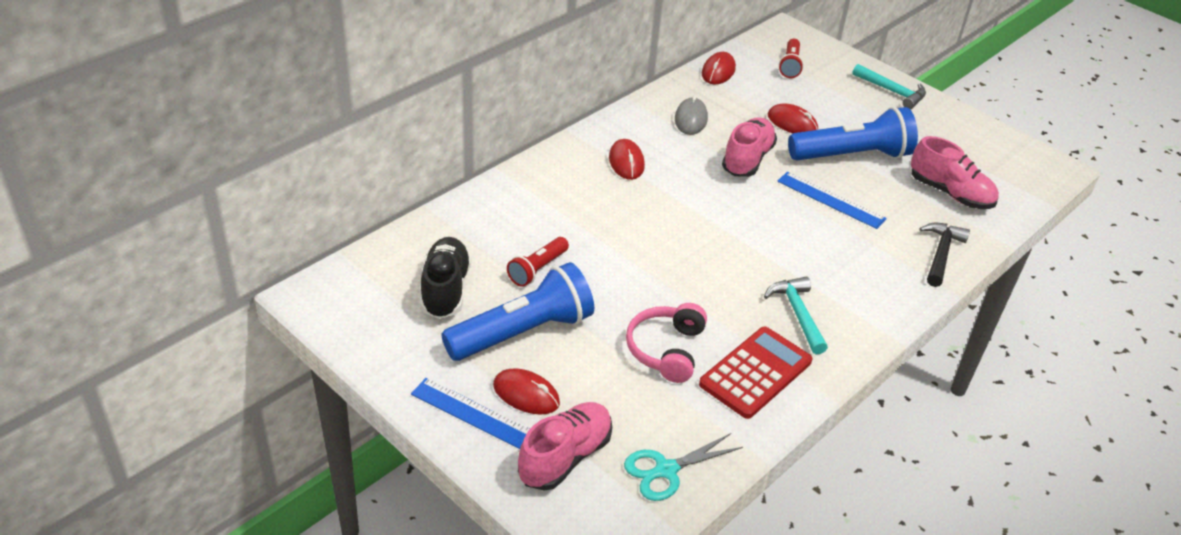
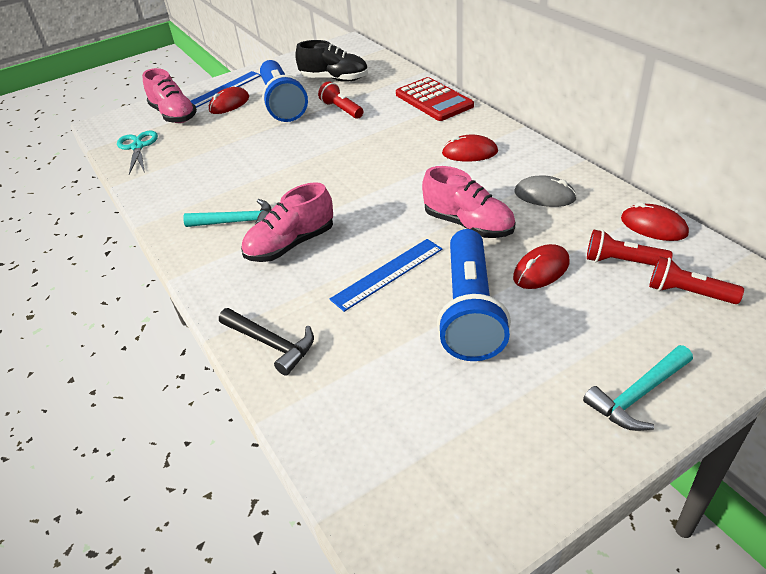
camera: 110 degrees right, 0 degrees up
pink headphones [626,303,707,383] -> none
red calculator [699,327,812,419] -> red calculator moved to [396,77,474,121]
pink shoe [911,136,999,209] -> pink shoe moved to [241,182,333,262]
none -> red flashlight [587,230,673,266]

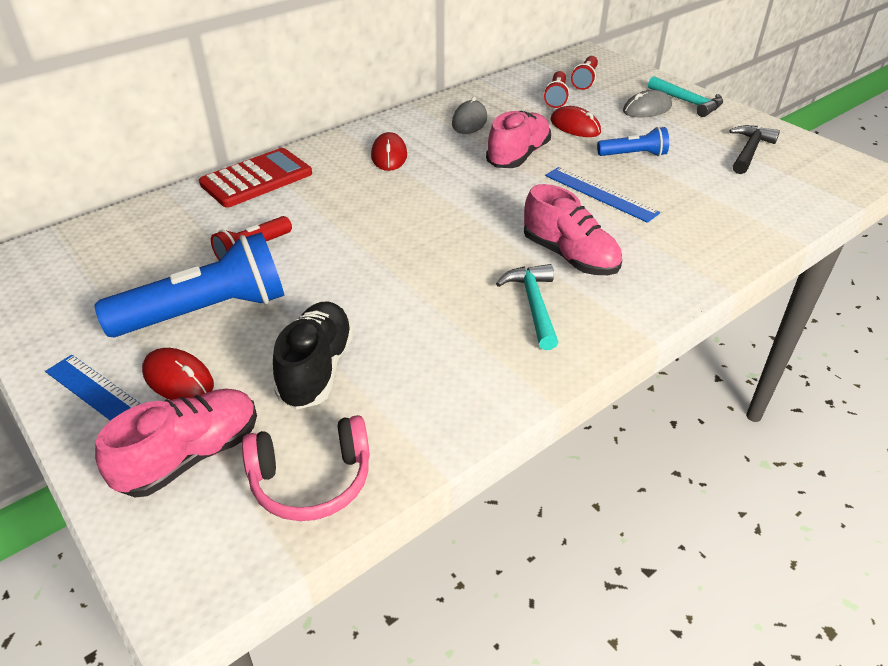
camera: 100 degrees left, 0 degrees up
turquoise scissors [117,131,158,175] -> pink headphones [242,415,370,521]
black hammer [219,308,314,376] -> black hammer moved to [729,125,780,174]
black shoe [295,40,368,82] -> black shoe moved to [273,301,354,410]
blue flashlight [437,229,511,361] -> blue flashlight [597,127,669,156], size x0.52
red mouse [621,202,689,241] -> none
none -> grey mouse [623,90,672,118]

